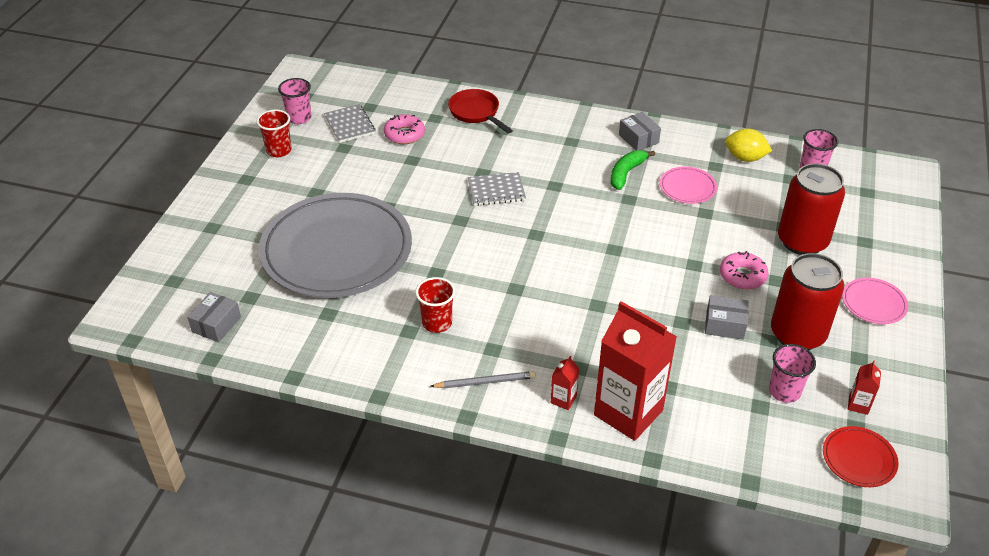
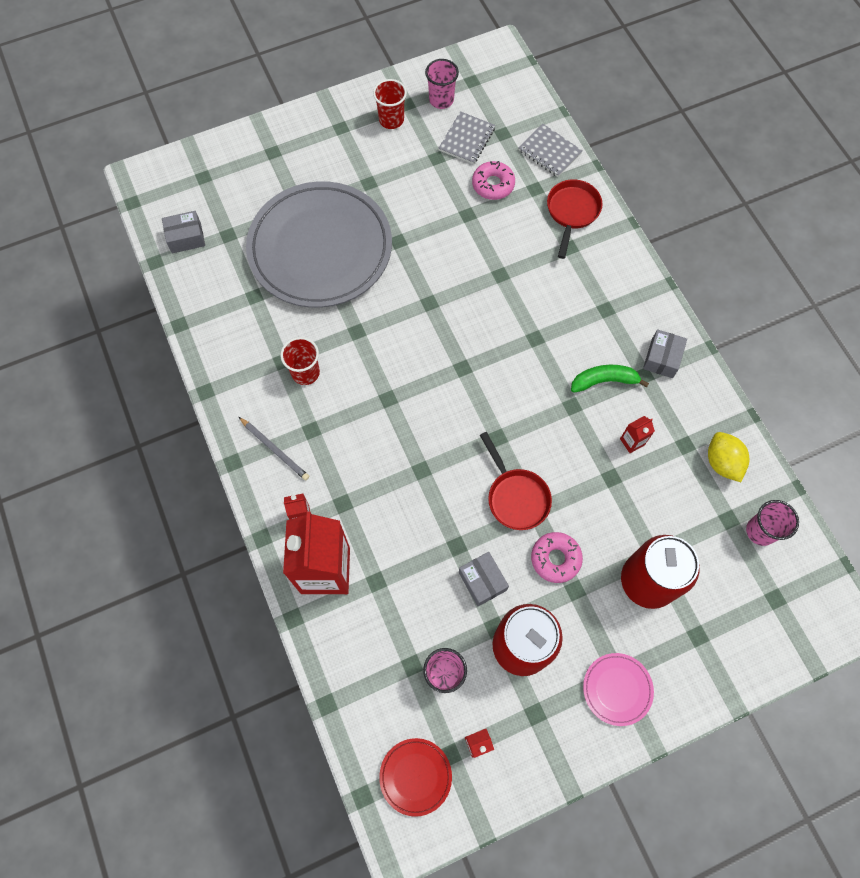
camera: 50 degrees right, 25 degrees up
grey notebook [468,172,526,206] -> grey notebook moved to [518,124,583,177]
pink plate [660,167,717,204] -> red carton [620,416,655,453]
none -> red pan [480,432,552,530]

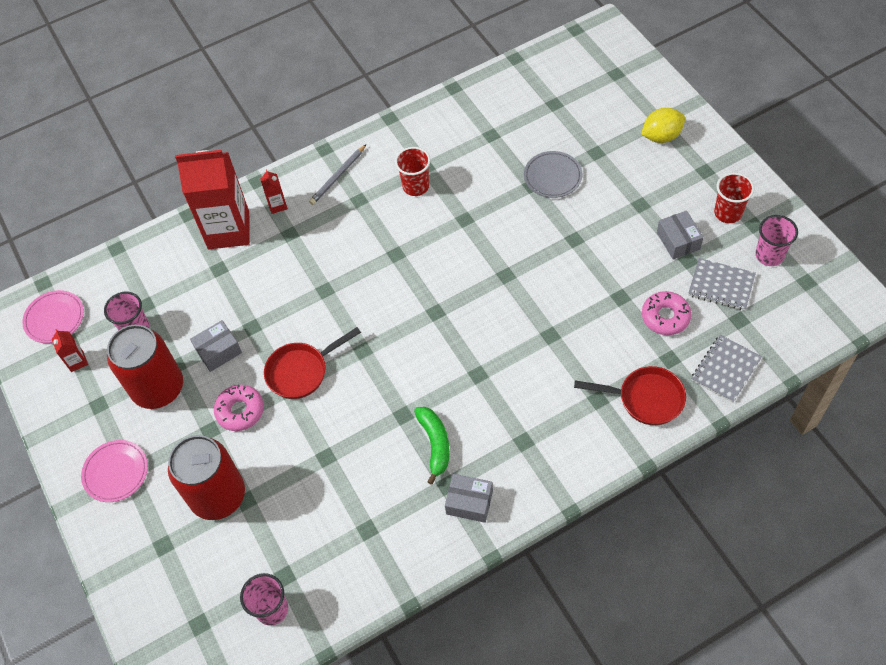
camera: 90 degrees right, 10 degrees down
grey box [162,211,205,253] -> grey box moved to [657,211,704,259]
grey plate [246,181,392,308] -> grey plate [524,151,582,198], size x0.40
red plate [379,738,452,816] -> pink plate [22,290,84,343]
red carton [620,416,655,453] -> none
yellow lemon [708,432,749,482] -> yellow lemon moved to [641,108,685,143]

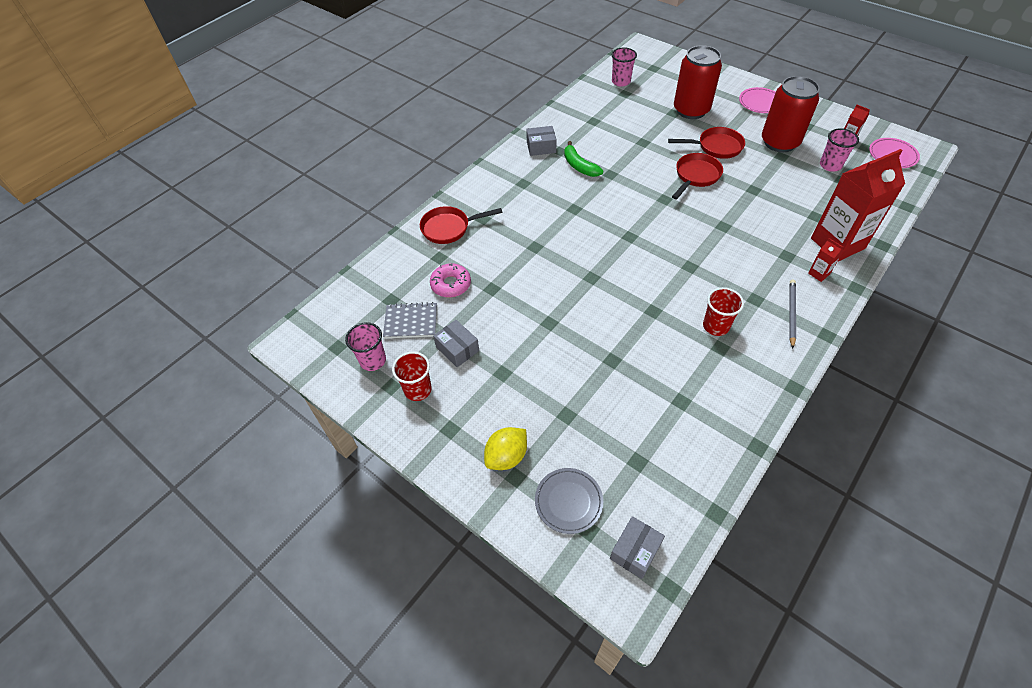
camera: 155 degrees right, 5 degrees down
grey box [190,320,242,372] -> grey box moved to [610,516,665,579]
pink donut [214,385,264,431] -> red pan [668,127,745,159]
grey plate [524,151,582,198] -> grey plate moved to [535,468,603,534]
grey notebook [691,335,762,403] -> none

